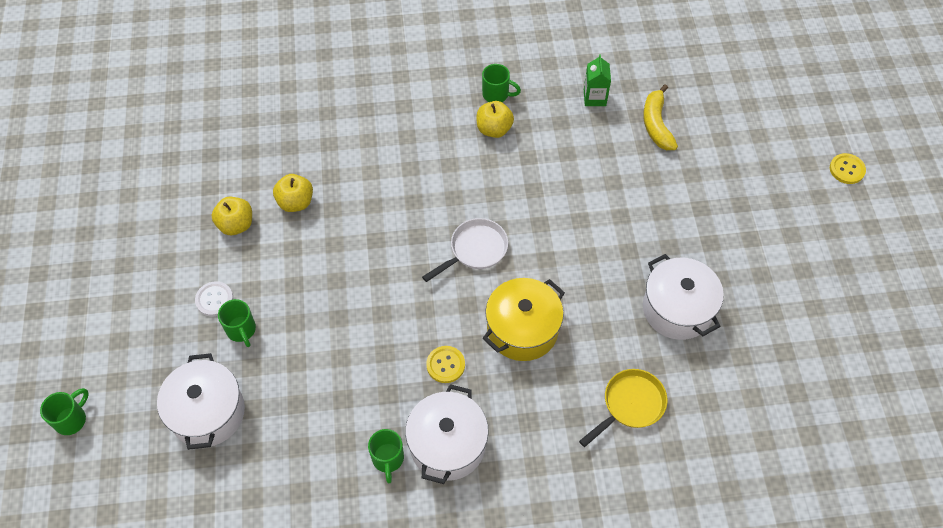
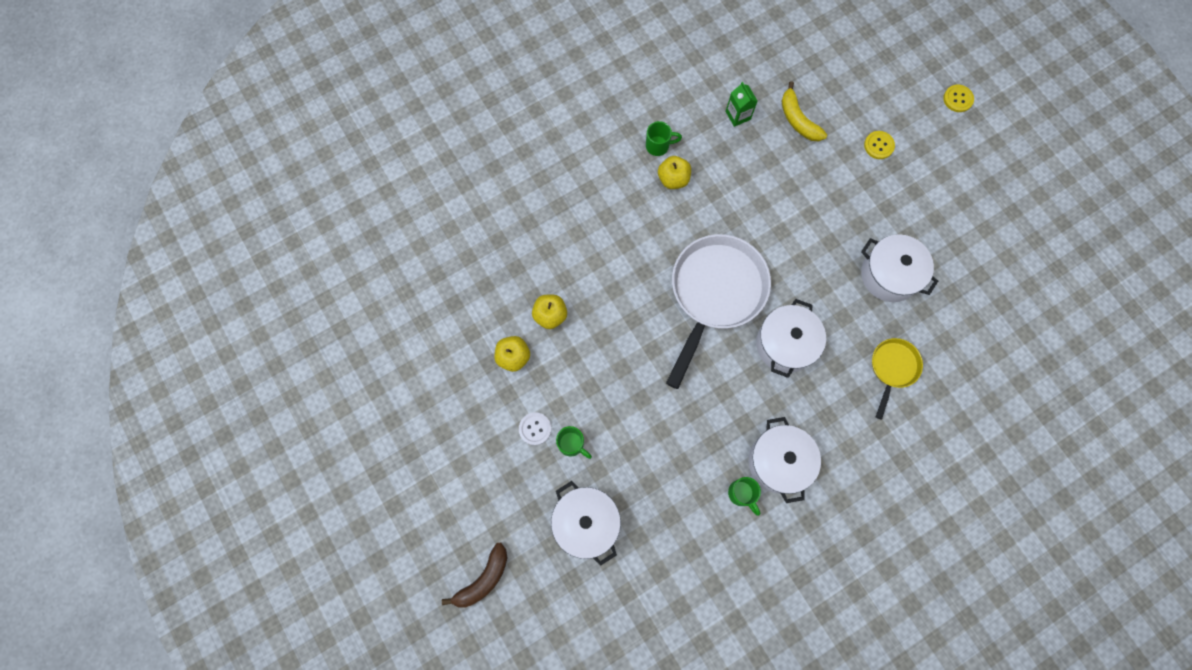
camera: 25 degrees left, 15 degrees up
green mug [40,388,89,435] -> brown banana [442,543,507,607]
white pan [422,218,508,282] -> white pan [666,234,771,389], size x1.99
yellow button [426,346,465,383] -> yellow button moved to [864,131,895,159]
yellow pot [483,278,565,361] -> white pot [756,299,826,378]

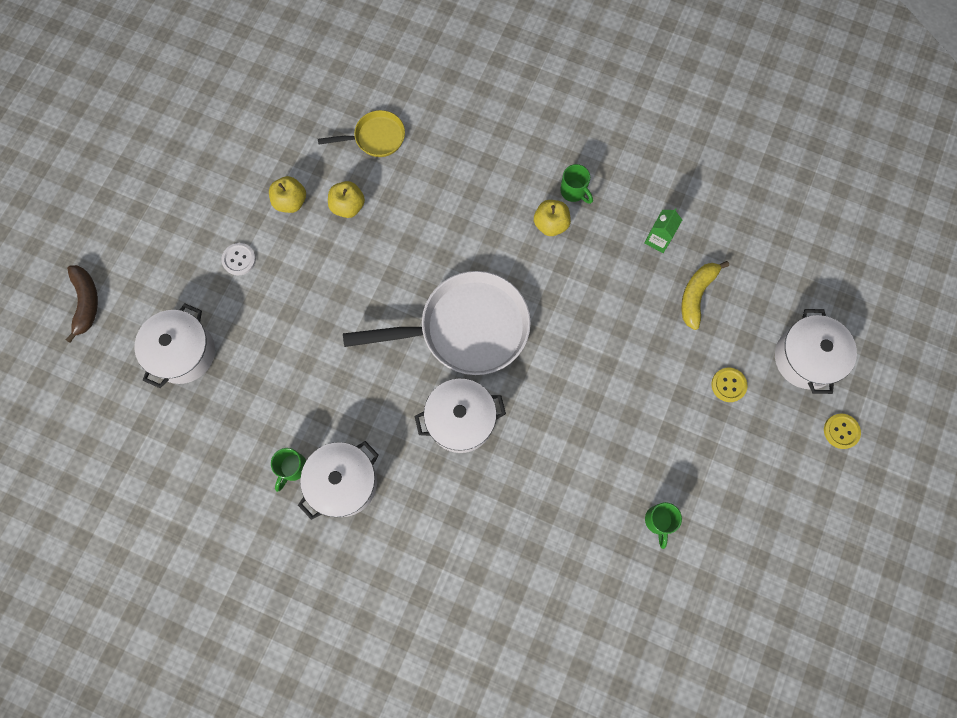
camera: 55 degrees right, 0 degrees up
brown banana [442,543,507,607] -> brown banana turned 105 degrees counterclockwise [66,265,98,343]
green mug [556,426,592,459] -> green mug moved to [645,502,682,549]
white pot [861,234,938,302] -> white pot moved to [775,309,857,394]
yellow pan [872,338,923,420] -> yellow pan moved to [318,110,405,157]

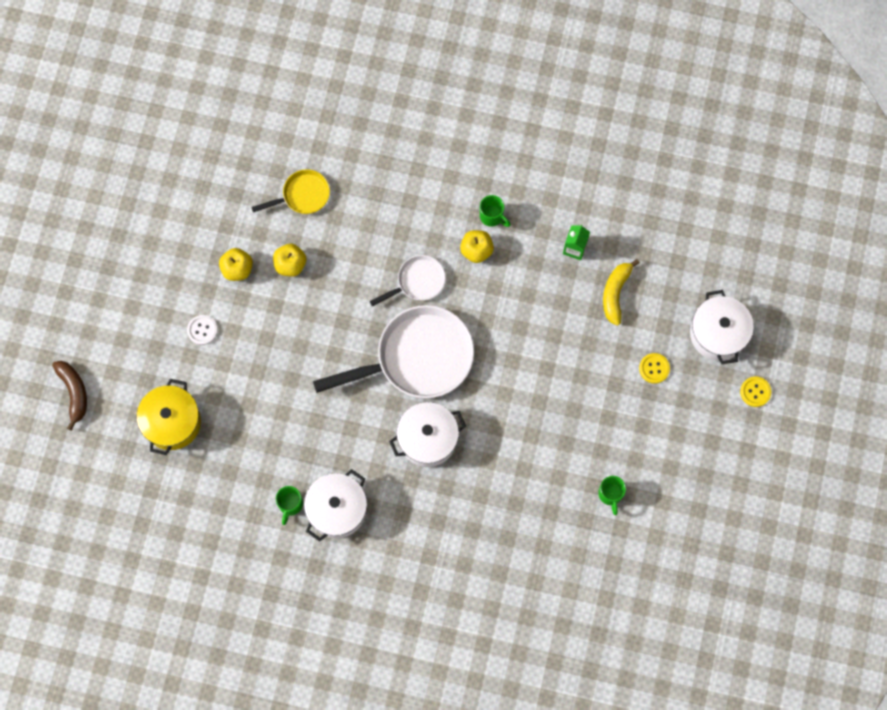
camera: 10 degrees left, 0 degrees up
white pot [135,303,215,388] -> yellow pot [137,379,201,455]
none -> white pan [370,255,446,307]

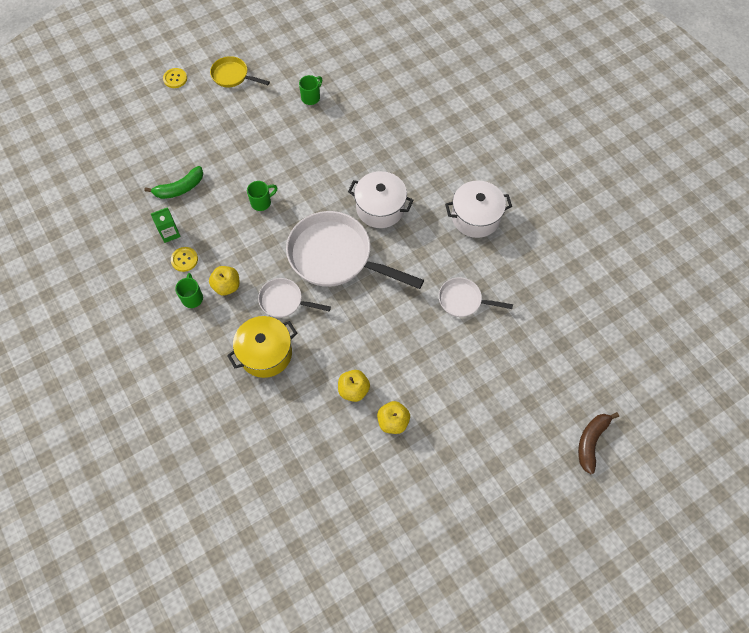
camera: 135 degrees left, 10 degrees down
yellow pot [137,379,201,455] -> yellow pot moved to [227,316,297,378]
white button [187,315,218,345] -> none
yellow pan [251,169,330,214] -> yellow pan moved to [210,56,270,87]
green mug [276,486,303,525] -> green mug moved to [247,181,278,211]
yellow banana [603,259,640,326] -> green banana [144,166,203,199]
yellow button [639,353,670,384] -> yellow button moved to [171,247,198,272]
white pot [690,290,754,364] -> none
none -> white pan [439,277,513,317]

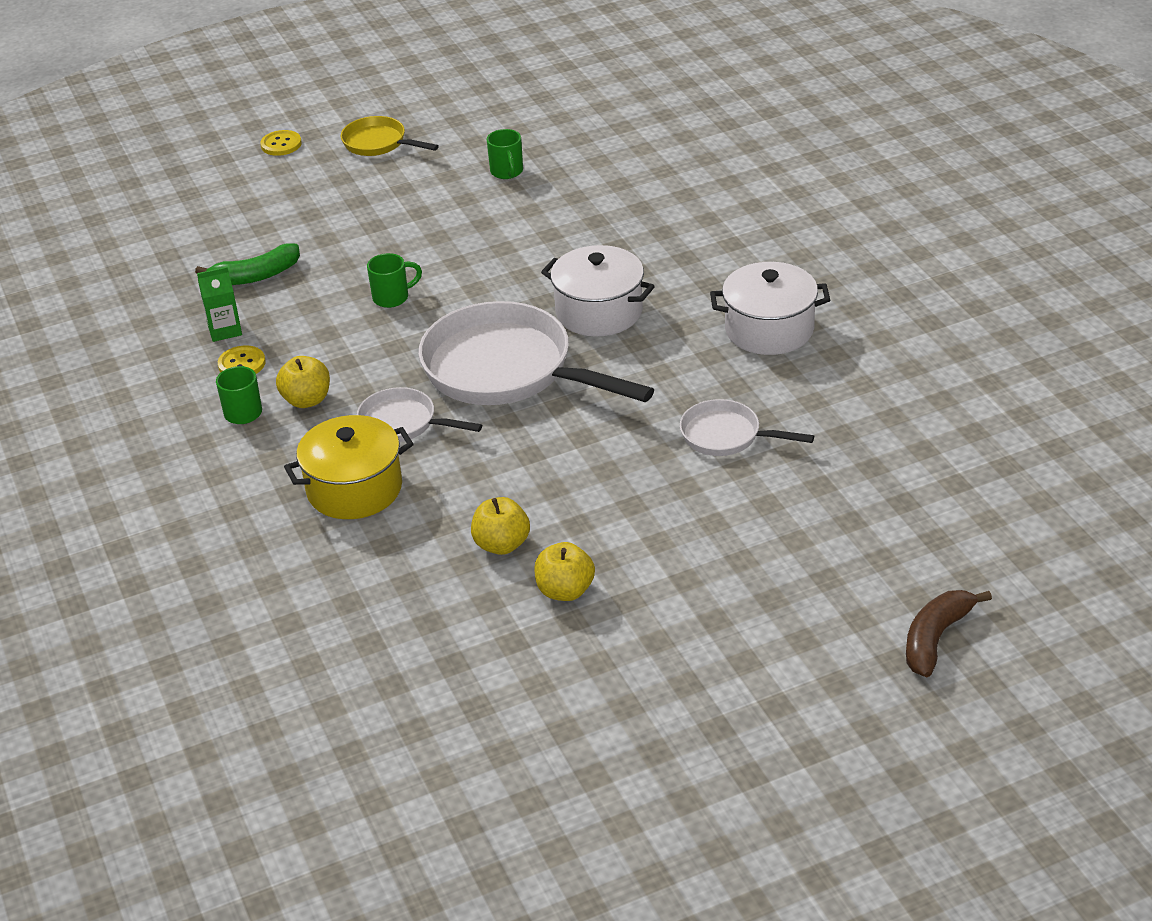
camera: 10 degrees right, 25 degrees down
green mug [299,75,322,105] -> green mug turned 120 degrees clockwise [487,129,523,179]

